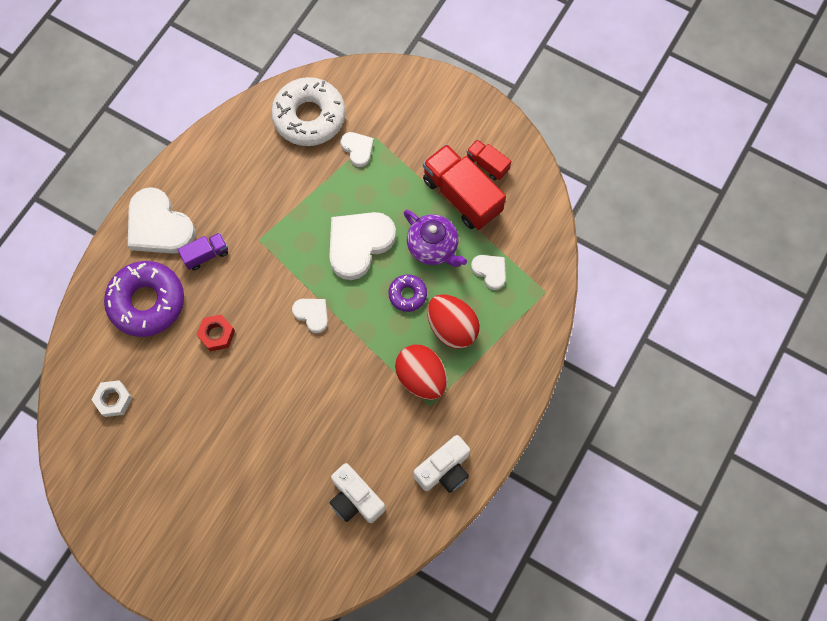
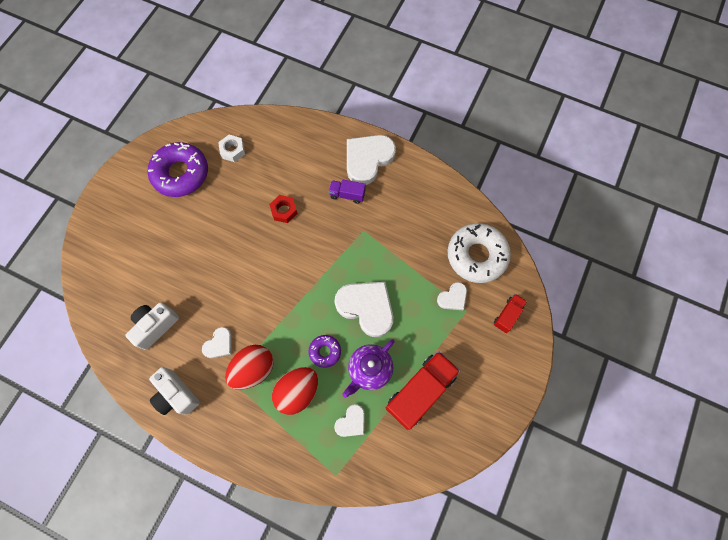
camera: 85 degrees right, 0 degrees up
purple donut [104,261,184,337] -> purple donut moved to [148,142,208,197]
purple truck [178,233,228,270] -> purple truck turned 135 degrees clockwise [329,179,365,204]
white heart [292,299,328,333] -> white heart moved to [202,327,232,358]
red truck [467,139,511,180] -> red truck moved to [494,294,527,333]

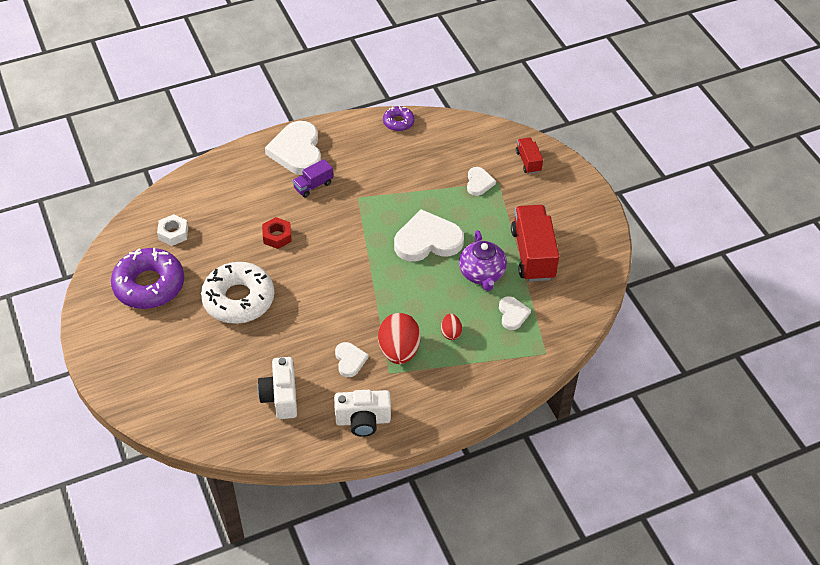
camera: 50 degrees left, 20 degrees down
red egg [272,367,318,415] -> red egg [441,314,462,340], size x0.50
purple donut [309,335,341,368] -> purple donut moved to [383,106,415,131]
white donut [448,223,511,283] -> white donut moved to [201,262,274,324]

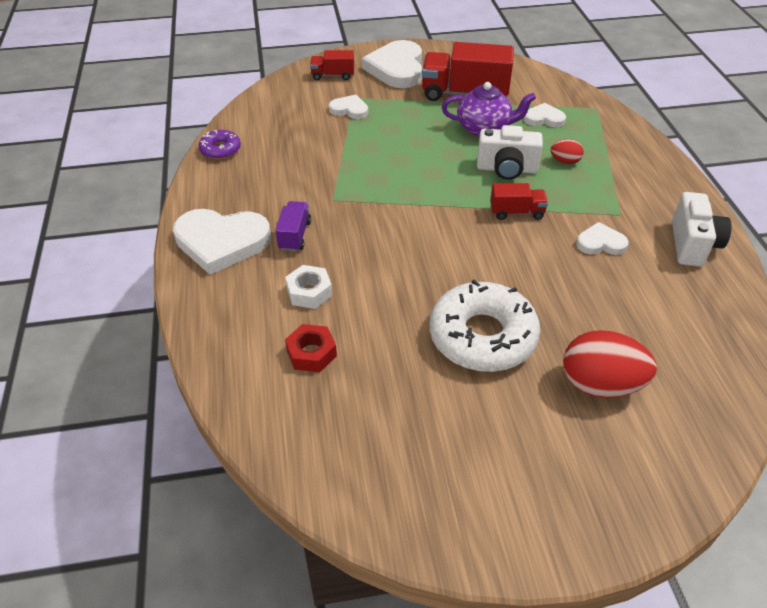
camera: 75 degrees left, 5 degrees down
purple donut [111,248,184,309] -> none
white nut [157,214,188,246] -> white nut moved to [285,265,332,309]
white camera [258,357,297,419] -> white camera moved to [477,125,543,180]
red nut [262,217,292,249] -> red nut moved to [285,324,337,372]
purple truck [292,159,333,198] -> purple truck turned 150 degrees counterclockwise [275,201,311,251]
red egg [378,313,420,364] -> red egg moved to [563,330,657,398]
white heart [394,209,464,262] -> white heart moved to [362,40,422,88]
none -> red truck [490,183,548,220]

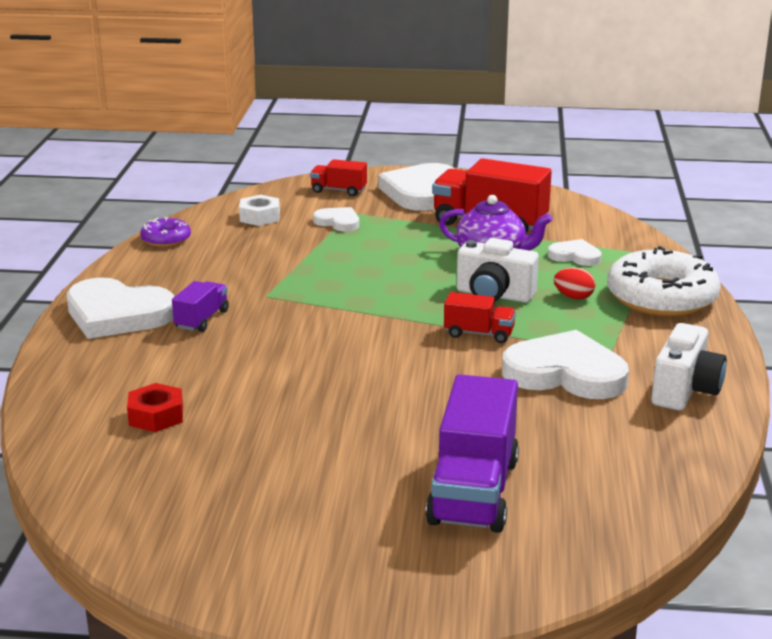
camera: 15 degrees right, 20 degrees down
white nut [285,265,332,309] -> white nut moved to [239,195,280,226]
white donut [430,279,540,372] -> white donut moved to [607,246,721,317]
red egg [563,330,657,398] -> purple truck [426,374,519,533]
white heart [576,222,629,255] -> white heart [502,330,629,399], size x1.94

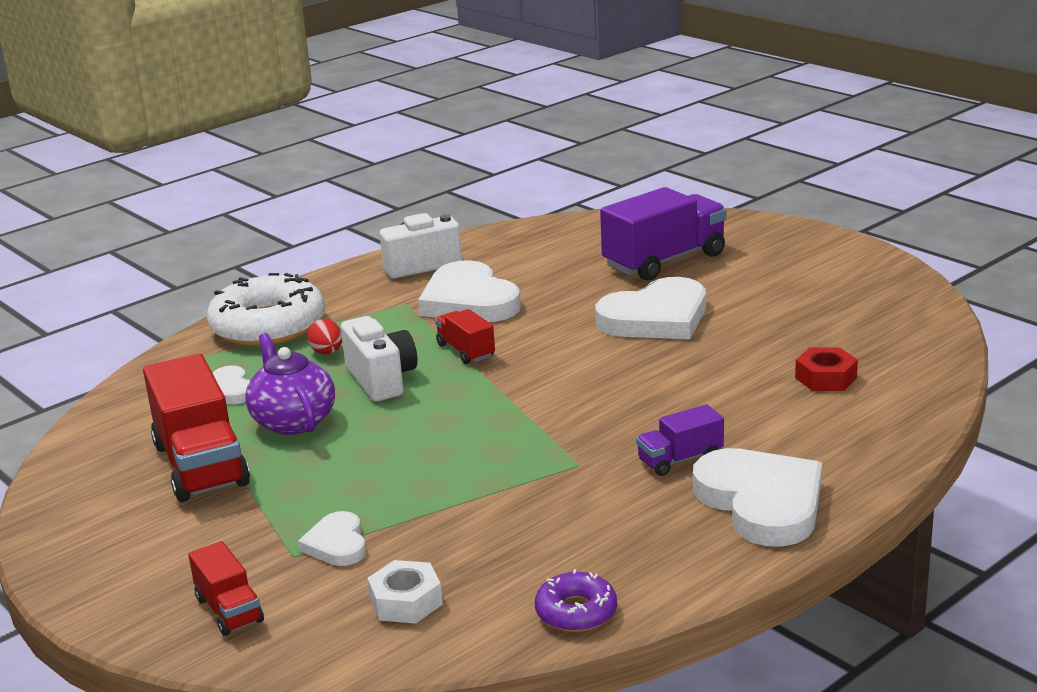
camera: 135 degrees left, 0 degrees up
white heart [378,163,454,211] -> white heart moved to [595,277,706,339]

